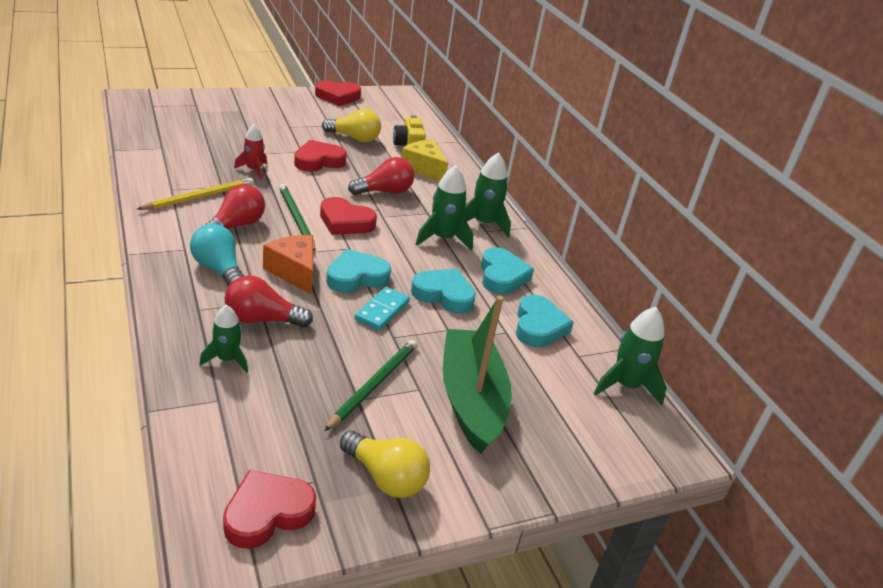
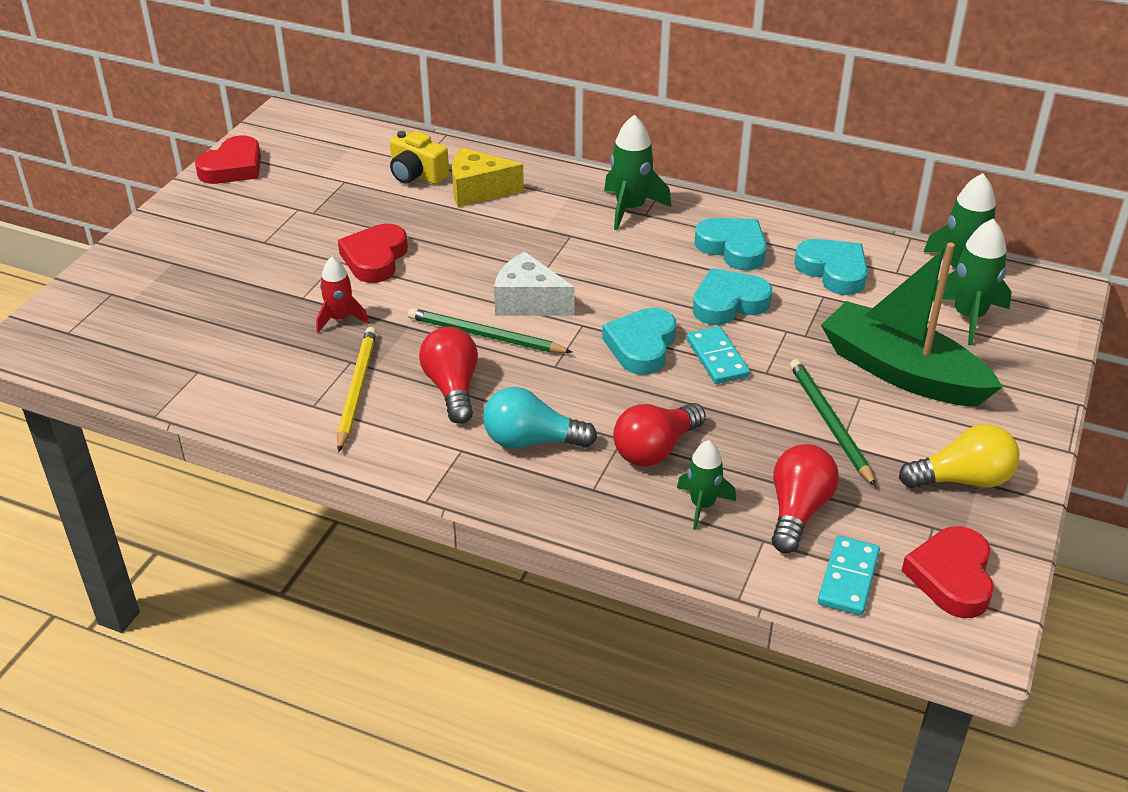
camera: 40 degrees left, 5 degrees up
orange cheese [263,235,313,294] -> none
red heart [320,197,377,235] -> white cheese [494,251,575,316]
yellow light bulb [322,109,381,143] -> none
red light bulb [348,157,414,195] -> red light bulb moved to [772,444,839,553]
green rocket [415,165,473,251] -> green rocket moved to [933,219,1012,345]
none -> turquoise domino [818,536,880,616]

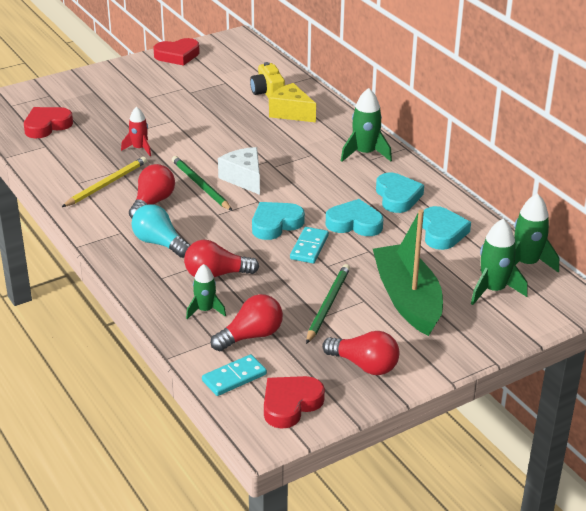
camera: 35 degrees right, 5 degrees down
red heart [338,224,408,283] -> red heart moved to [24,107,73,138]
yellow light bulb [899,424,1020,488] -> red light bulb [322,331,399,375]

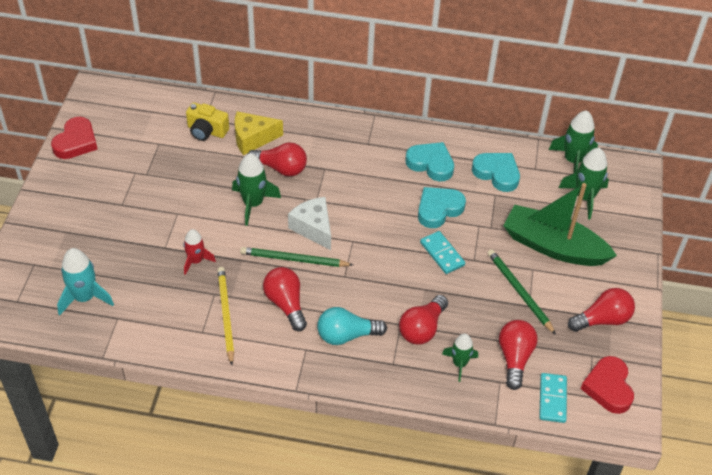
camera: 50 degrees left, 15 degrees up
red heart [24,107,73,138] -> turquoise rocket [57,248,114,316]
white cheese [218,147,260,195] -> white cheese turned 45 degrees clockwise [288,197,331,250]
turquoise heart [252,202,305,240] -> none
green rocket [341,88,392,162] -> green rocket moved to [232,153,281,226]
none -> red light bulb [248,142,307,176]

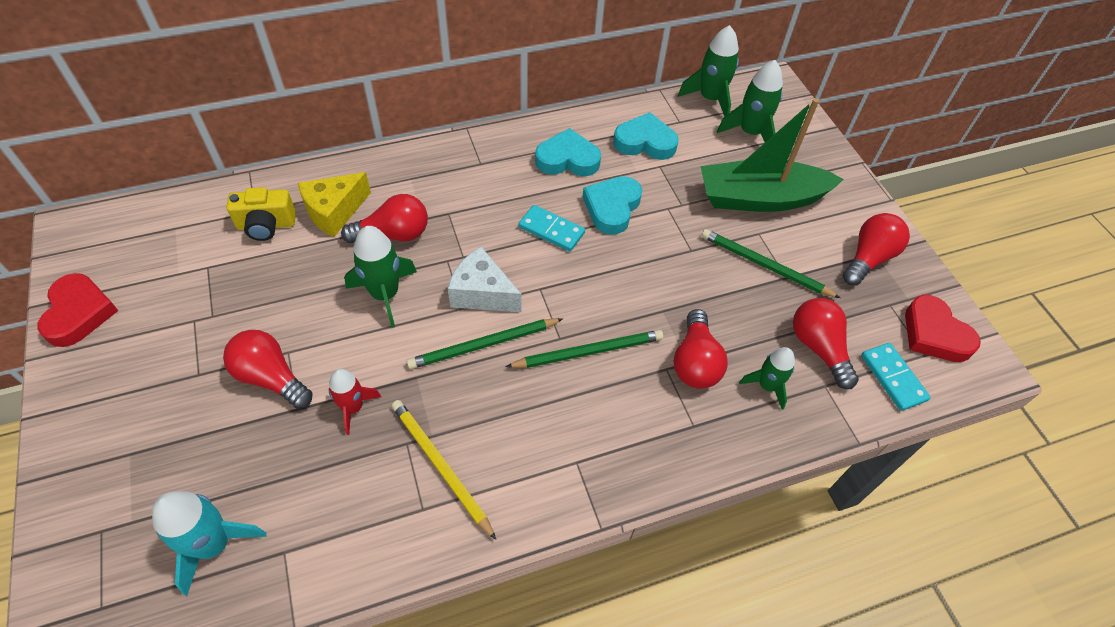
camera: 30 degrees left, 5 degrees up
red light bulb [263,267,307,331] -> red light bulb moved to [223,330,313,409]
turquoise light bulb [317,307,387,345] -> none
turquoise domino [420,231,465,274] -> turquoise domino moved to [519,205,585,252]
none -> green pencil [505,330,663,368]

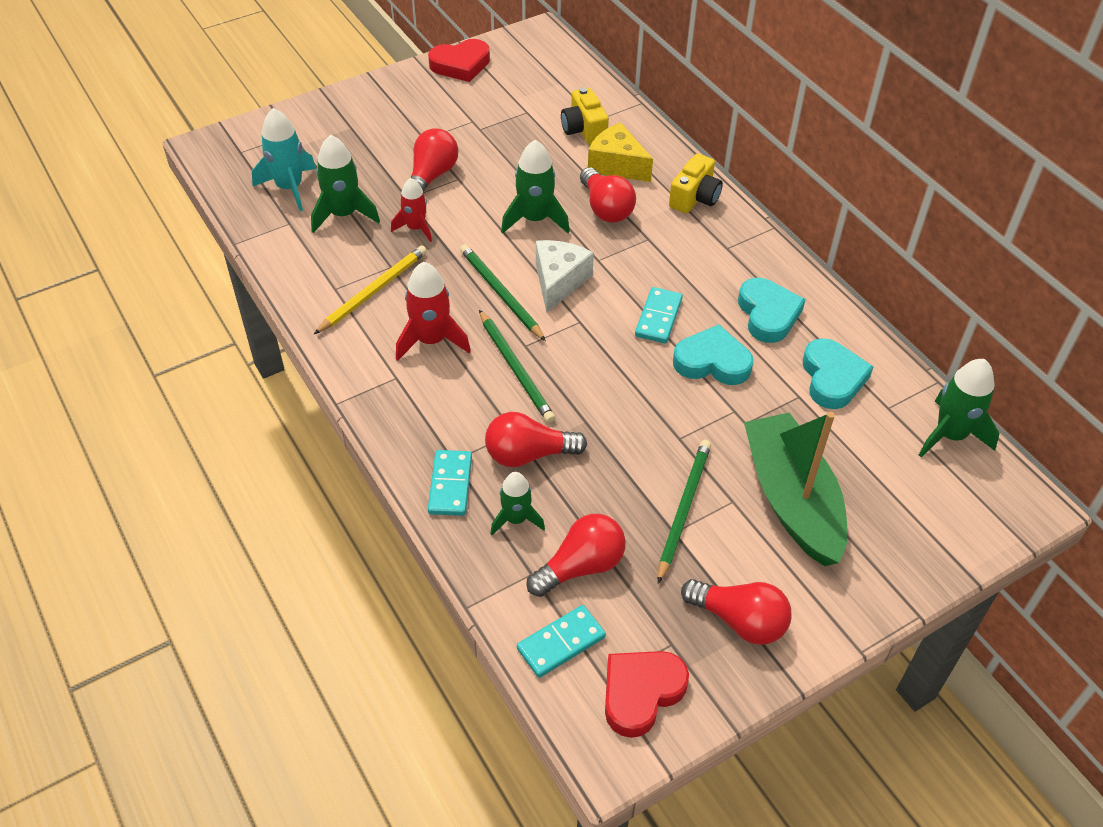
camera: 80 degrees right, 5 degrees down
green rocket [717,60,783,142] -> green rocket moved to [311,135,380,233]
none -> red rocket [396,262,471,361]
none -> turquoise domino [428,450,472,516]
none -> yellow camera [669,153,723,213]

